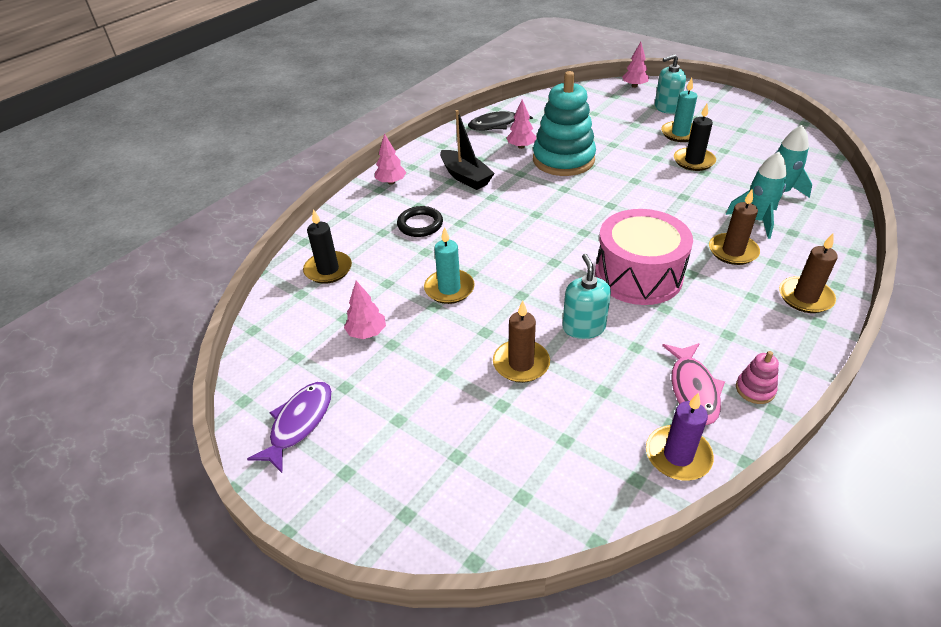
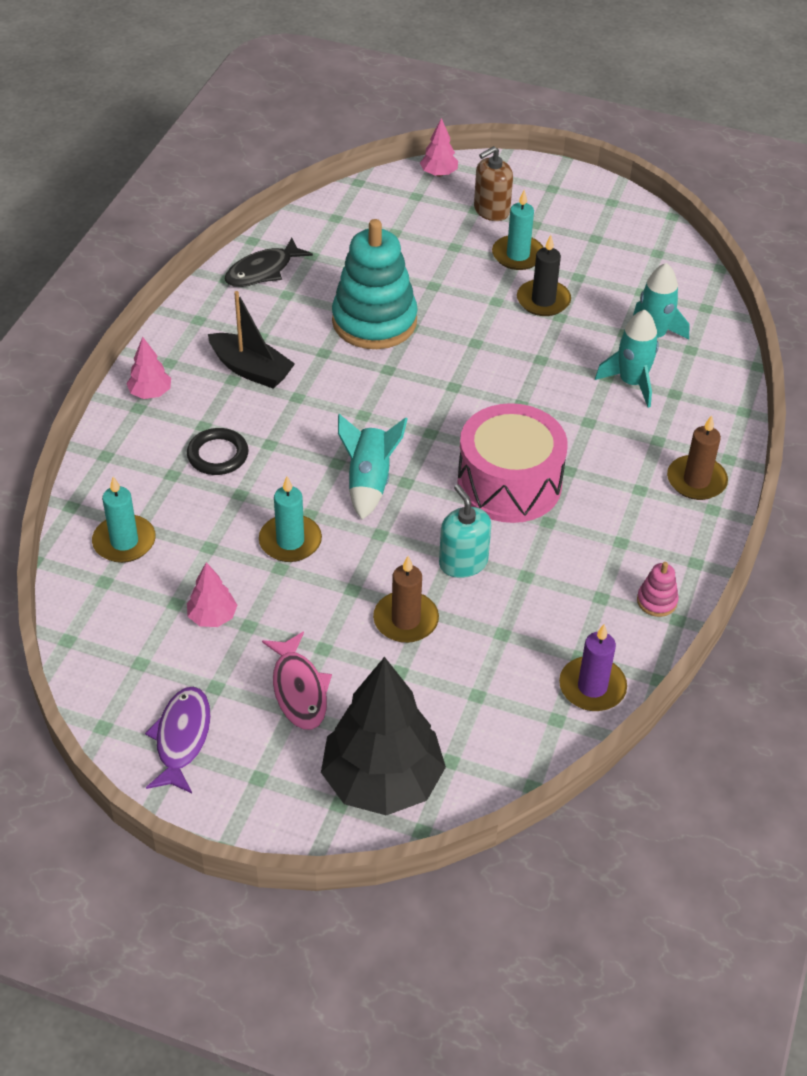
camera: 20 degrees left, 5 degrees up
black candle [303,209,352,284] -> turquoise candle [92,476,156,563]
pink tree [506,99,536,149] -> none
turquoise soap dispenser [655,54,686,114] -> brown soap dispenser [474,146,513,221]
pink fish [662,343,725,425] -> pink fish moved to [262,632,332,730]
brown candle [709,189,760,265] -> none
none -> black tree [321,657,446,816]
none -> turquoise rocket [338,414,408,520]

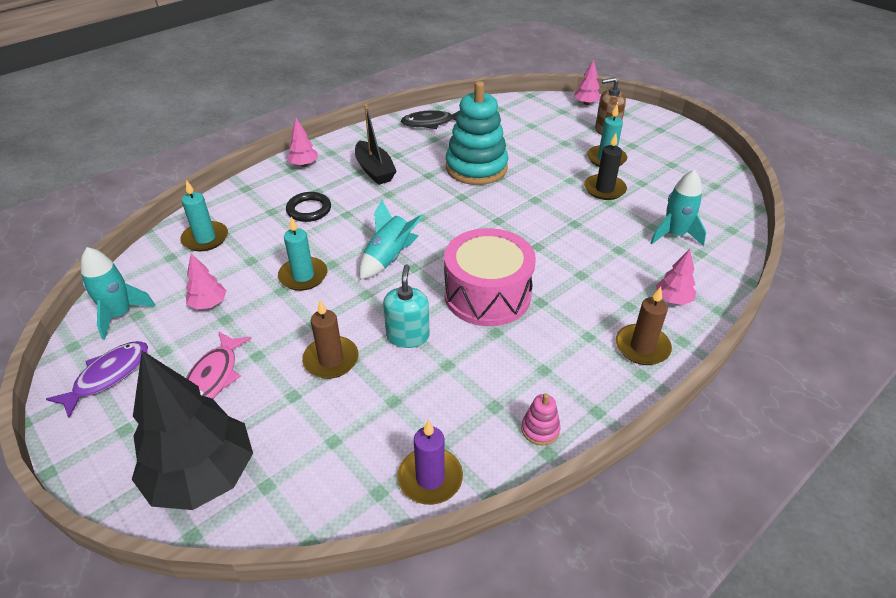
camera: 30 degrees right, 5 degrees down
turquoise rocket [595,309,659,408] -> turquoise rocket moved to [81,247,156,340]
none -> pink tree [656,249,696,305]

